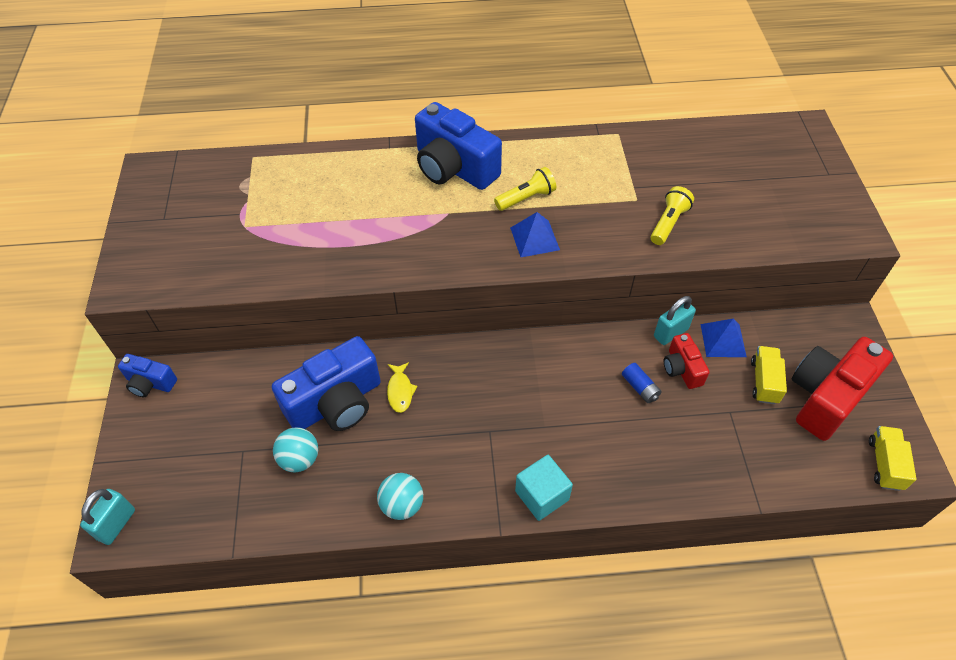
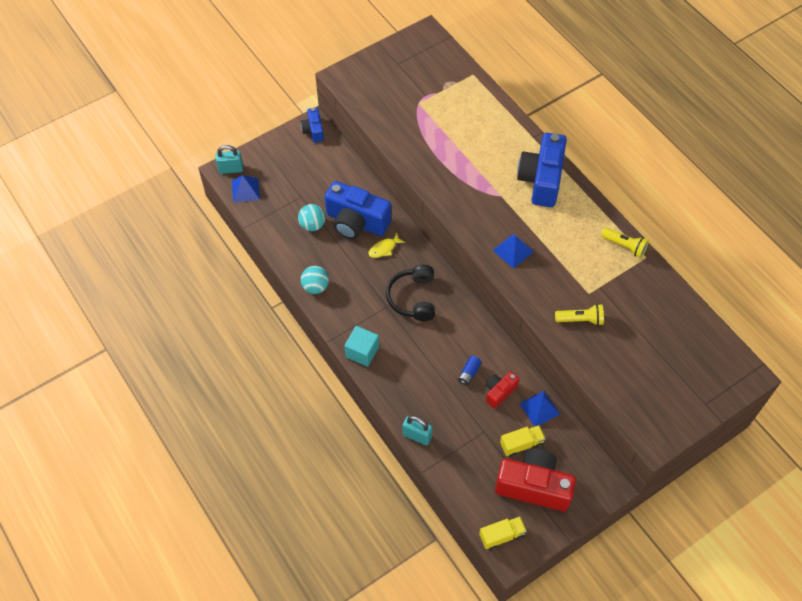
camera: 60 degrees right, 5 degrees up
yellow flashlight [494,167,556,211] -> yellow flashlight moved to [601,227,649,258]
turquoise padlock [654,296,696,345] -> turquoise padlock moved to [403,416,433,445]
none -> blue pyramid [232,175,260,202]
none -> black headphones [386,265,435,321]

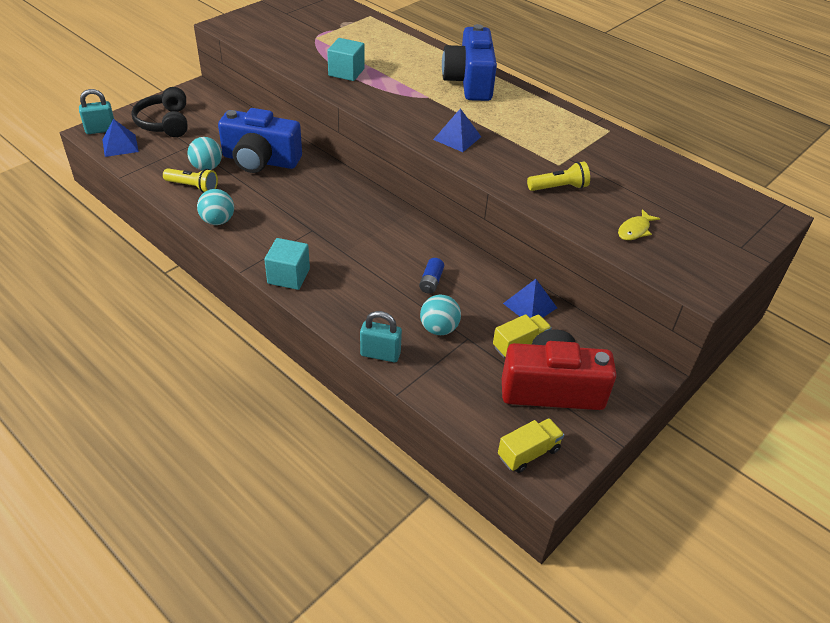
camera: 15 degrees left, 15 degrees down
blue camera [301,108,324,142] -> none
yellow fish [368,233,405,258] -> yellow fish moved to [618,209,660,240]
black headphones [386,265,435,321] -> black headphones moved to [131,87,188,137]
red camera [486,371,519,409] -> none
yellow flashlight [601,227,649,258] -> yellow flashlight moved to [163,168,218,193]
none -> turquoise cube [327,38,364,81]
none -> turquoise ball [420,295,461,335]

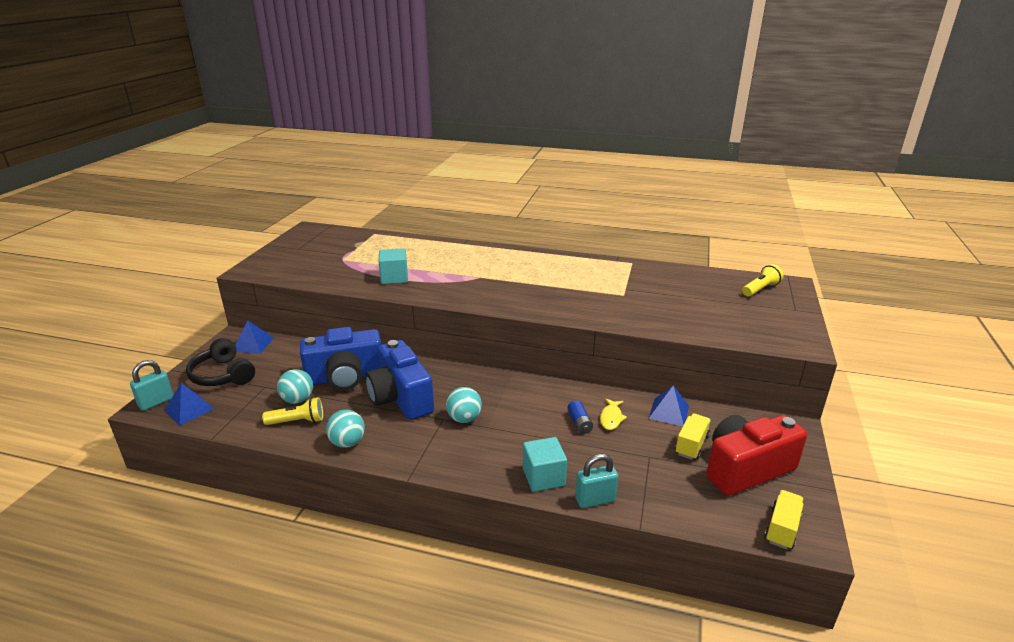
camera: 25 degrees left, 15 degrees down
turquoise cube [264,238,310,290] -> turquoise cube moved to [523,437,567,492]
turquoise ball [420,295,461,335] -> turquoise ball moved to [446,387,482,423]
blue pyramid [433,108,481,152] -> blue pyramid moved to [235,320,274,354]
blue camera [442,24,497,101] -> blue camera moved to [365,340,434,420]
yellow flashlight [527,162,590,191] -> yellow flashlight moved to [742,264,783,297]
yellow fish [618,209,660,240] -> yellow fish moved to [600,398,627,430]

